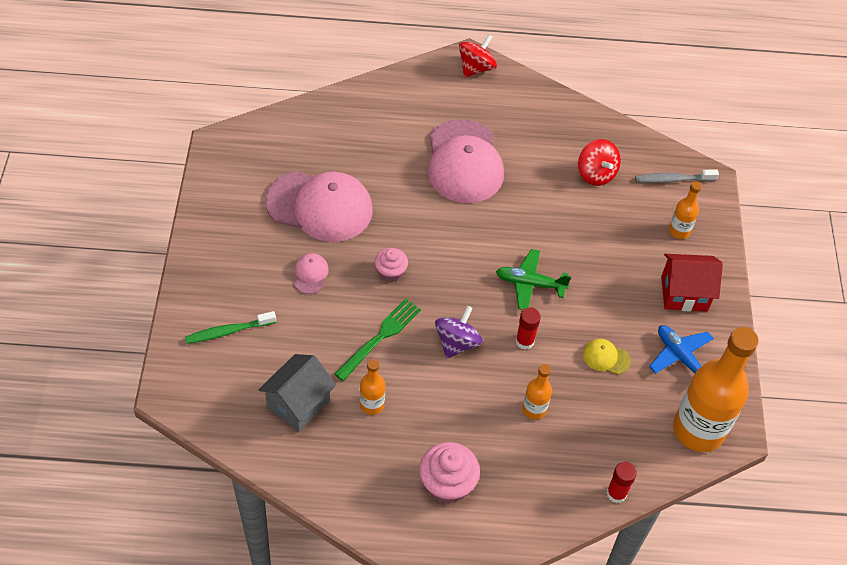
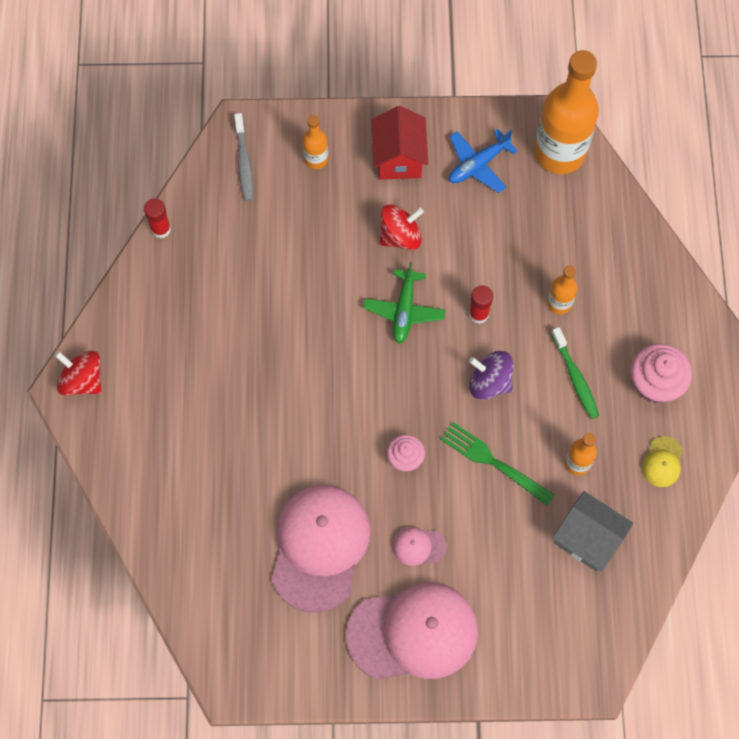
camera: 90 degrees left, 15 degrees up
green toothbrush [185,311,276,344] -> green toothbrush moved to [551,327,599,419]
pink cap [428,119,504,203] -> pink cap moved to [346,582,478,680]
red spinning top [578,139,621,186] -> red spinning top moved to [379,205,424,250]
yellow cap [583,339,631,375] -> yellow cap moved to [642,436,683,487]
red glue stick [606,462,637,503] -> red glue stick moved to [144,199,171,238]

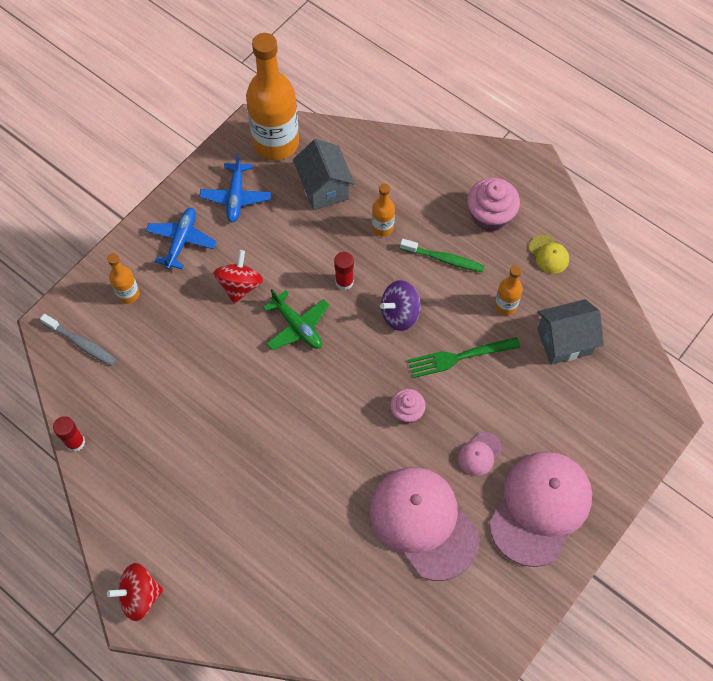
camera: 50 degrees left, 5 degrees down
red house [371,106,428,180] -> blue plane [146,208,217,269]
none -> grey house [293,139,355,210]

